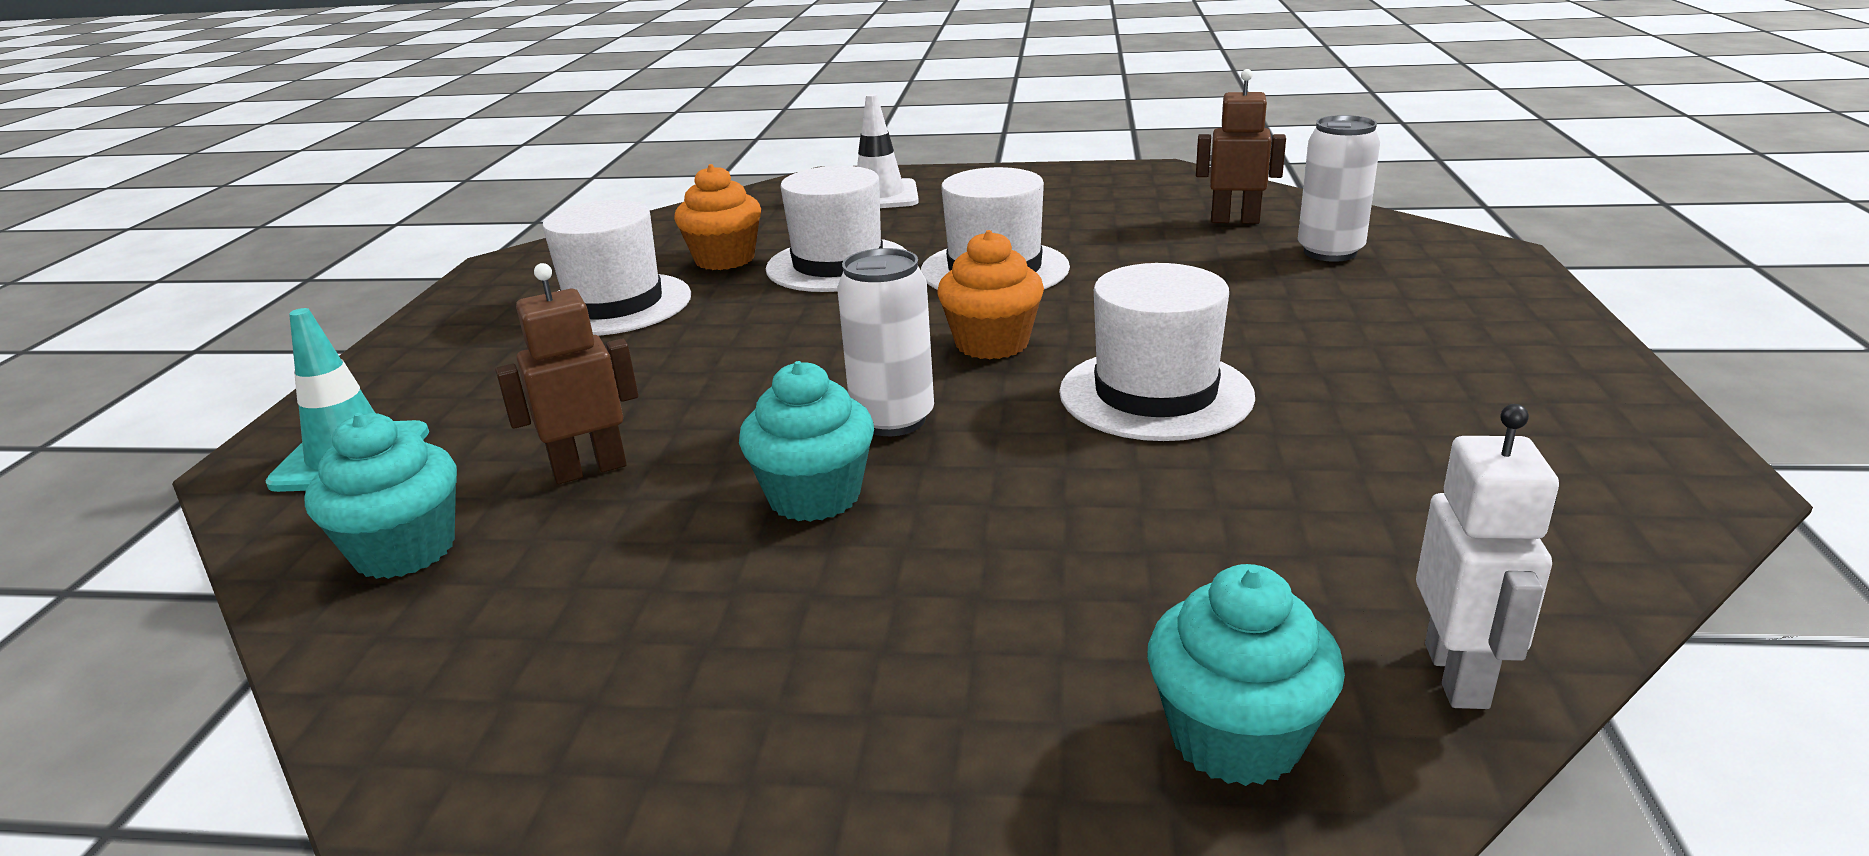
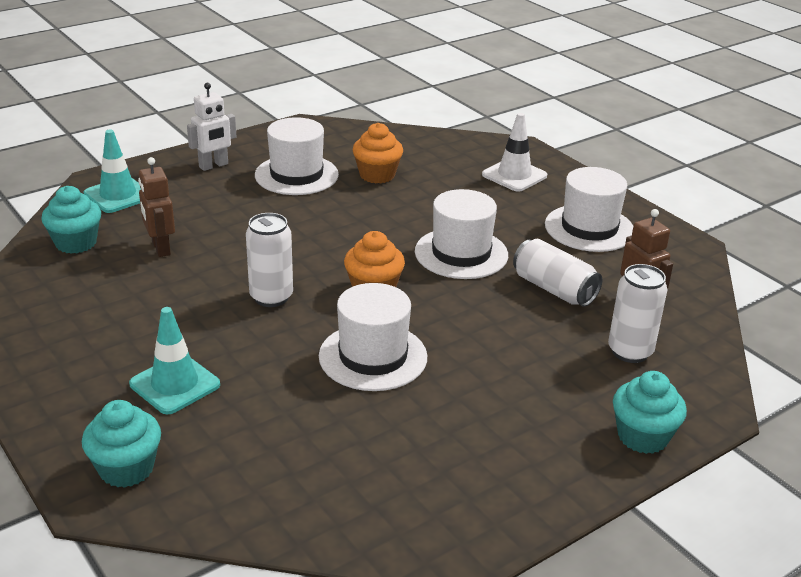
camera: 45 degrees right, 5 degrees up
brown robot [496,263,638,484] -> brown robot turned 135 degrees counterclockwise [138,157,175,257]
turquoise cupcake [739,361,874,522] -> turquoise cupcake moved to [613,371,687,454]
white hat [766,166,906,292] -> white hat moved to [545,167,633,252]
white robot [1416,404,1559,709] -> white robot moved to [187,83,236,171]
none -> turquoise traffic cone [129,307,220,415]
none -> white can [513,239,602,307]

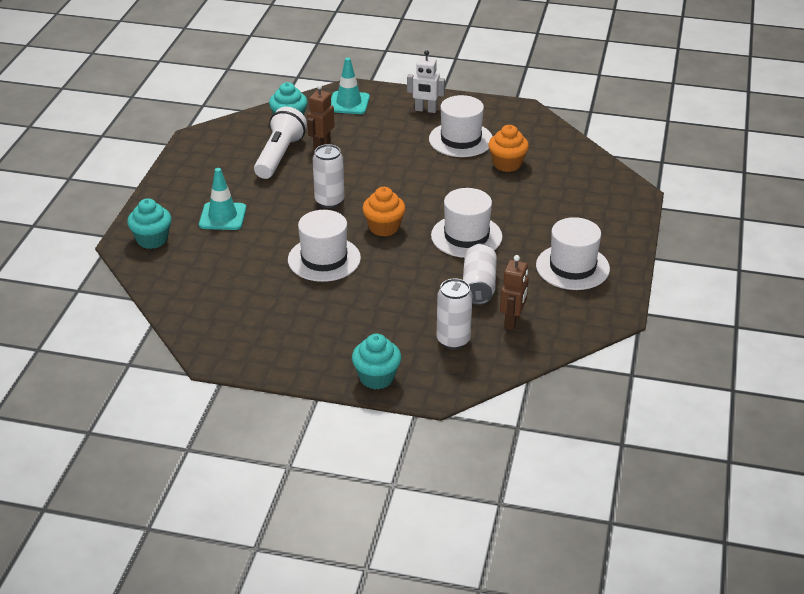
camera: 50 degrees right, 5 degrees up
white traffic cone [482,113,547,192] -> none
none -> white flashlight [254,107,307,179]

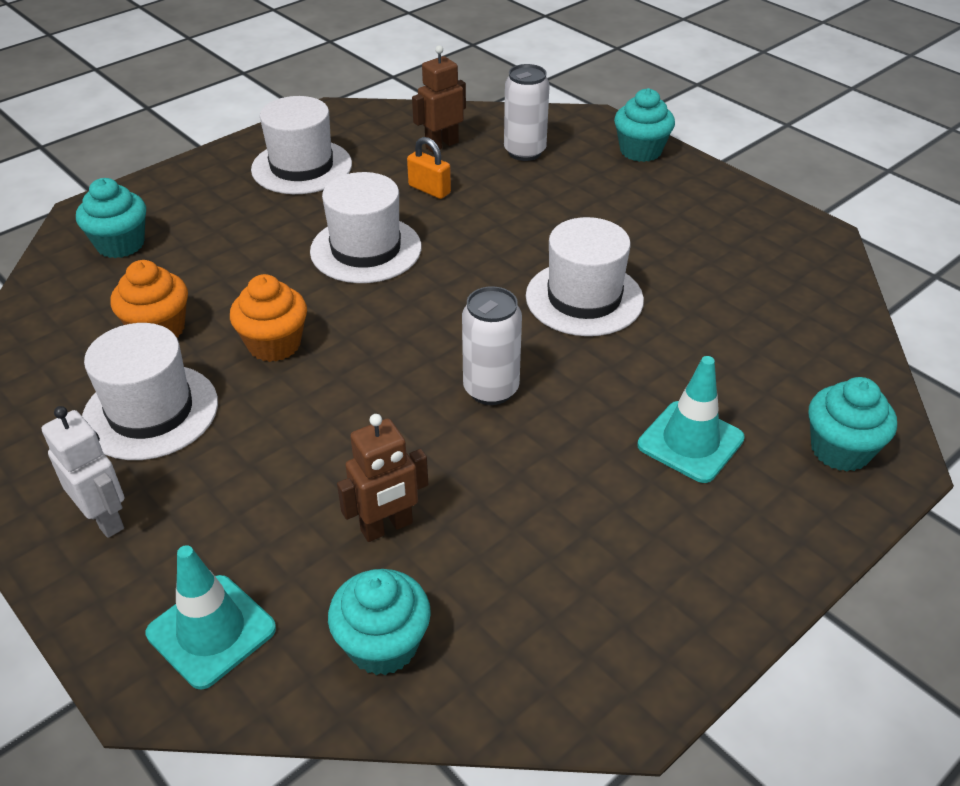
camera: 145 degrees left, 5 degrees up
white flashlight [254,107,307,179] -> none
orange cupcake [362,187,406,237] -> orange cupcake moved to [230,274,307,362]
white can [463,244,497,305] -> orange padlock [407,137,451,199]
none -> turquoise cupcake [76,178,146,258]

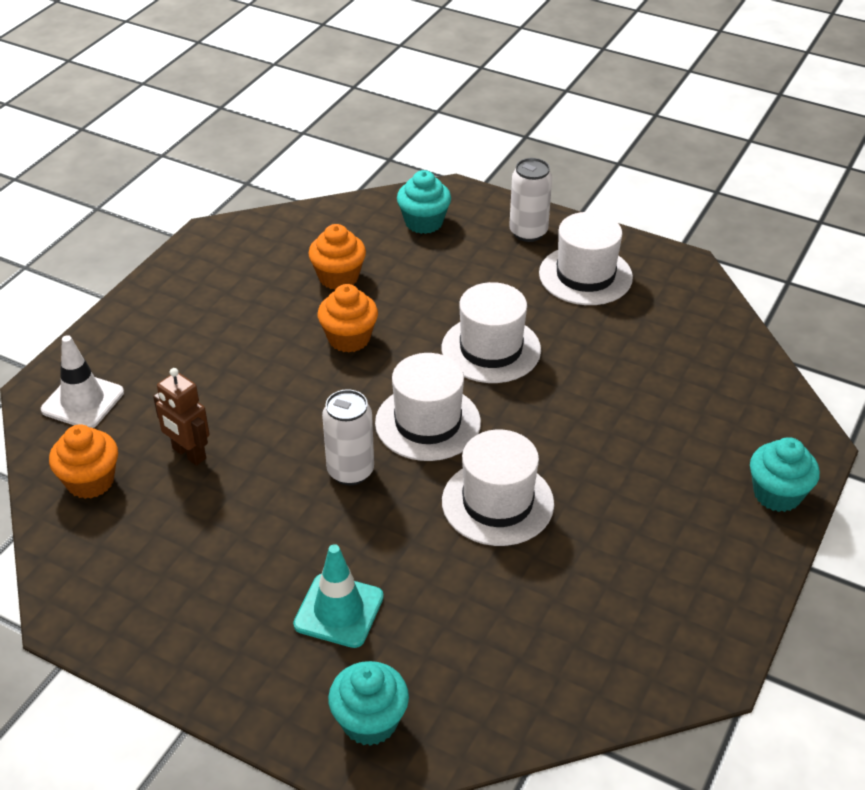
camera: 70 degrees right, 0 degrees up
white robot [42,406,124,538] -> none
white hat [82,323,218,460] -> white hat moved to [375,353,481,461]
turquoise traffic cone [146,545,276,690] -> white traffic cone [41,335,124,428]
turquoise cupcake [328,569,431,675] -> orange cupcake [49,425,118,499]
orange padlock [407,137,451,199] -> none
brown robot [412,45,466,152] -> none
white can [504,64,550,161] -> white can moved to [509,158,552,242]

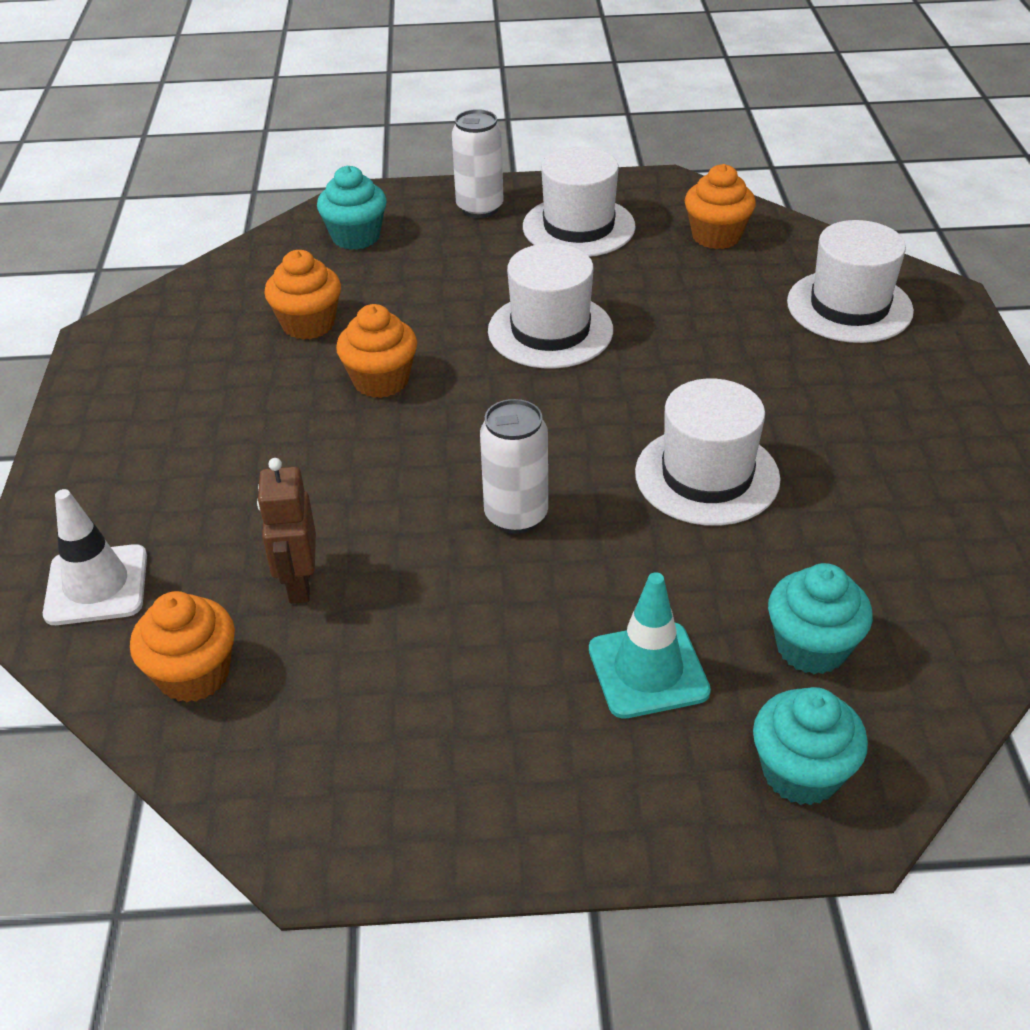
camera: 30 degrees left, 0 degrees up
brown robot [153,368,209,466] -> brown robot turned 75 degrees clockwise [257,458,316,604]
white hat [375,353,481,461] -> white hat moved to [787,220,914,343]
turquoise cupcake [750,437,820,512] -> turquoise cupcake moved to [768,563,873,674]
none -> orange cupcake [685,164,756,249]

